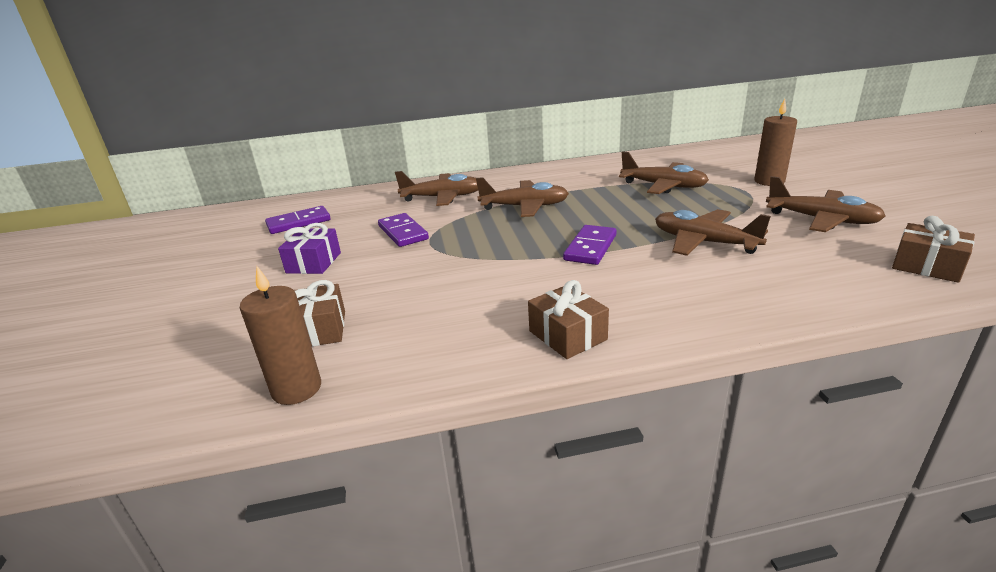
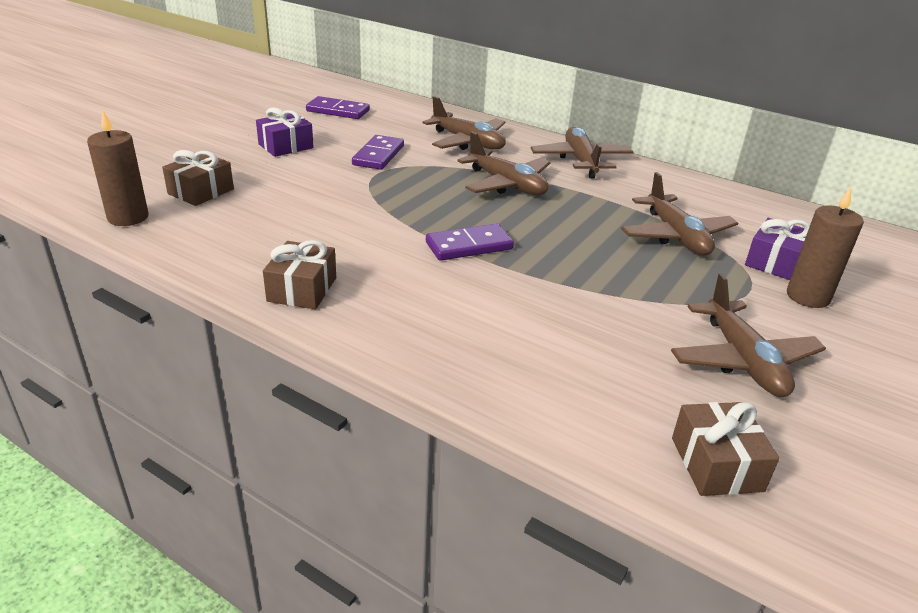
camera: 40 degrees right, 5 degrees up
brown plane [655,209,771,256] -> brown plane moved to [531,127,633,179]
none -> purple gift [745,218,810,280]

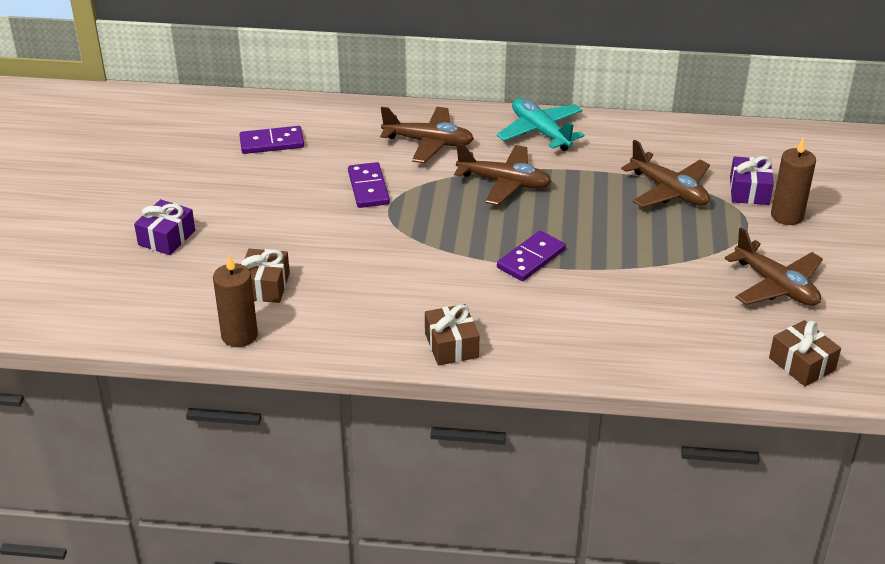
camera: 25 degrees left, 5 degrees up
purple gift [256,107,314,157] -> purple gift moved to [134,199,195,255]
brown plane [531,127,633,179] -> turquoise plane [497,98,584,151]

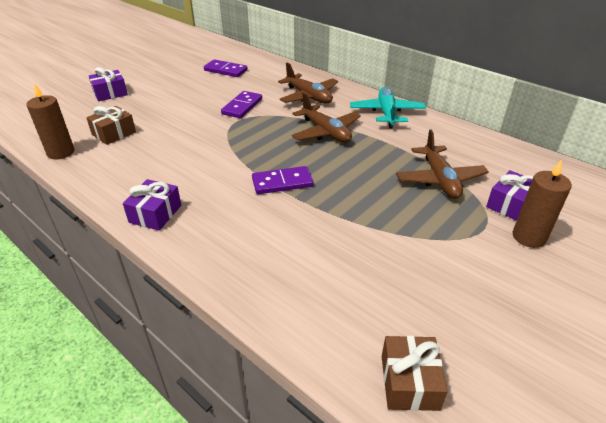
camera: 35 degrees right, 0 degrees up
brown gift [425,304,479,365] -> purple gift [123,179,181,231]
brown plane [725,228,823,306] -> none

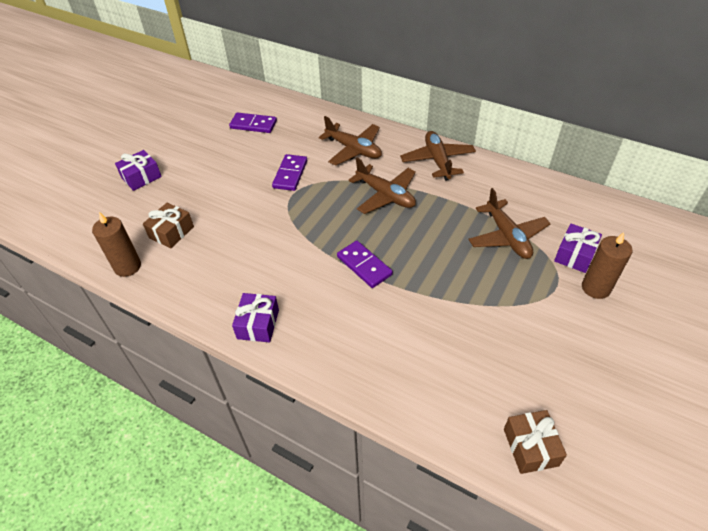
camera: 10 degrees left, 10 degrees up
purple domino [252,166,314,194] -> purple domino turned 75 degrees clockwise [337,241,393,288]
turquoise plane [350,87,426,128] -> brown plane [400,131,476,181]

